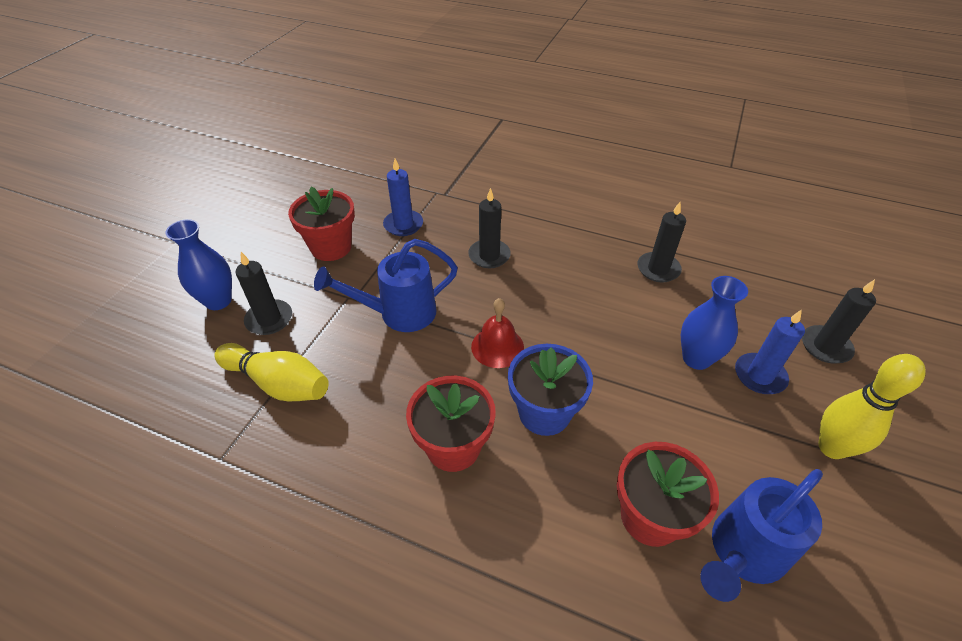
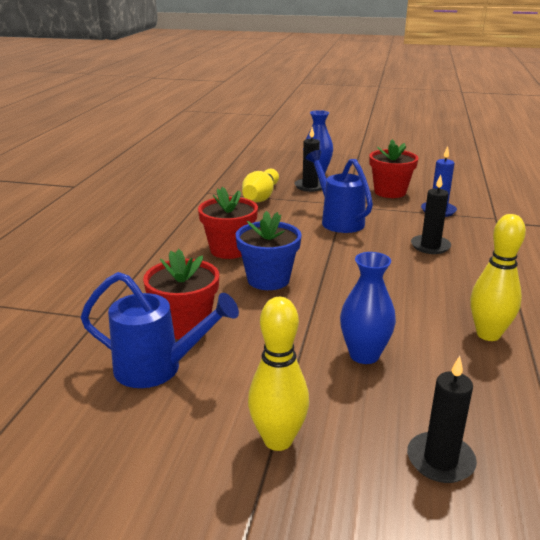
camera: 80 degrees right, 20 degrees down
red bell [471,298,524,368] -> none
black candle [637,202,686,282] -> yellow bowling pin [470,214,526,341]
blue watering can [700,469,823,602] -> blue watering can turned 150 degrees clockwise [81,272,239,388]
blue candle [735,309,805,394] -> none

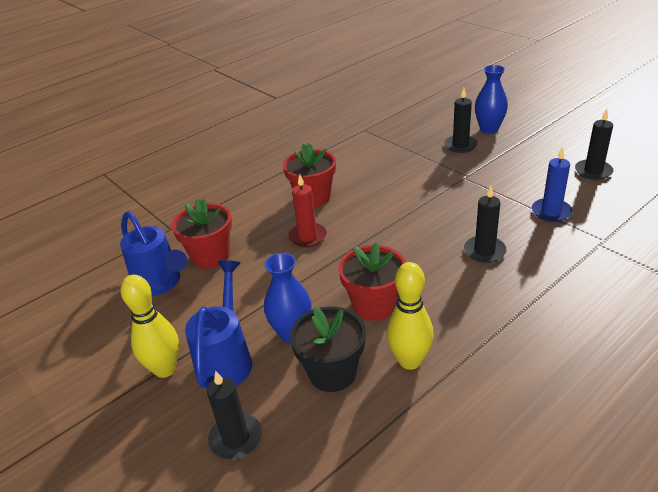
camera: 40 degrees right, 10 degrees up
blue flower pot [236,211,302,290] -> red candle [288,174,327,247]
yellow bowling pin [242,169,279,202] -> none
blue watering can [306,150,373,233] -> blue watering can moved to [185,260,252,388]
red flower pot [369,139,418,198] -> red flower pot moved to [338,242,406,320]
none -> black flower pot [290,306,366,392]
none -> black candle [575,109,613,180]

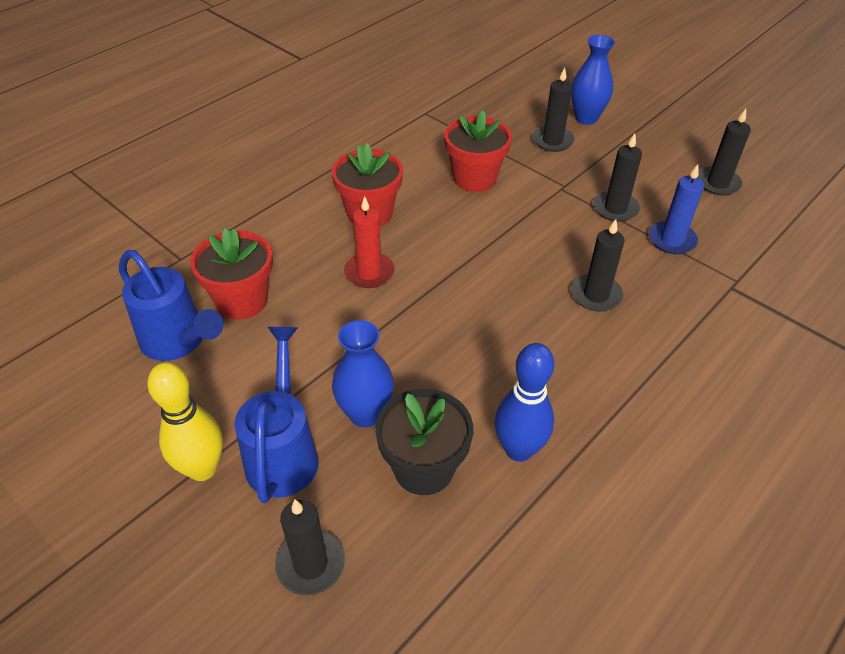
camera: 10 degrees left, 10 degrees up
red flower pot [338,242,406,320] -> red flower pot moved to [444,111,512,192]
yellow bowling pin [386,262,434,370] -> blue bowling pin [495,343,554,462]
none -> black candle [593,133,642,222]

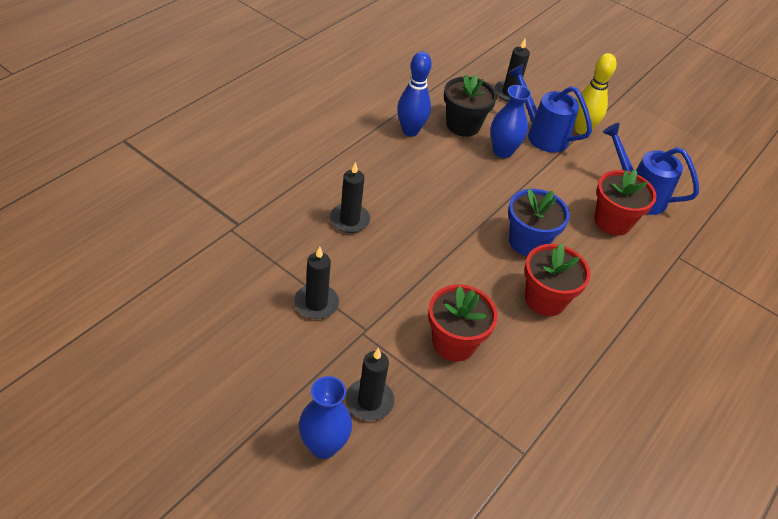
camera: 170 degrees right, 0 degrees up
blue watering can [234,327,319,503] -> blue watering can turned 135 degrees clockwise [508,64,592,153]
red candle [344,196,395,288] -> blue flower pot [508,189,570,256]
blue candle [649,164,704,254] -> none
black candle [697,109,751,196] -> none

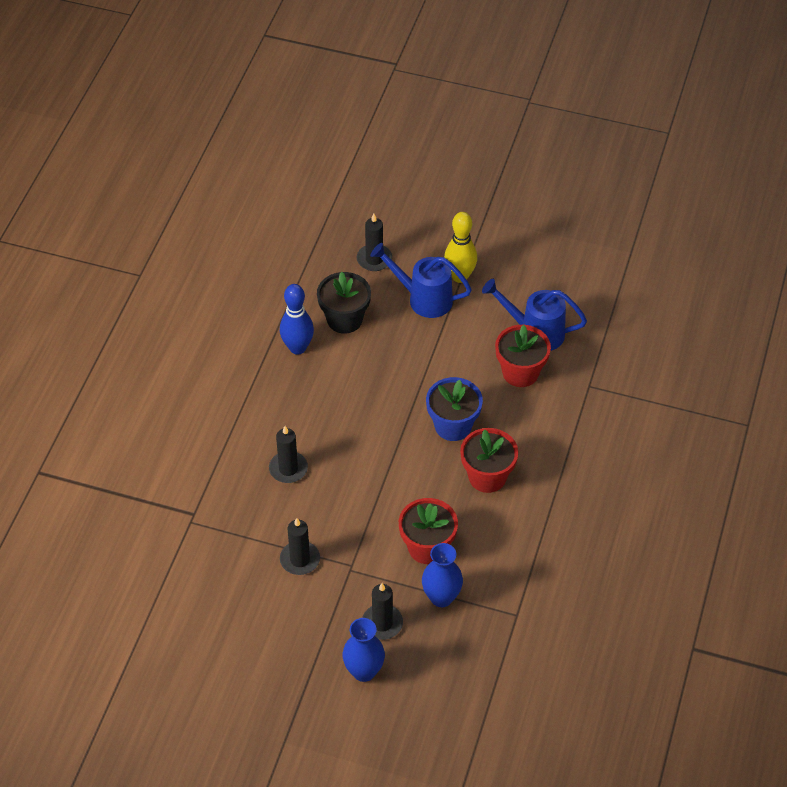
camera: 15 degrees left, 5 degrees up
blue vase [490,85,531,158] -> blue vase moved to [422,543,463,607]

